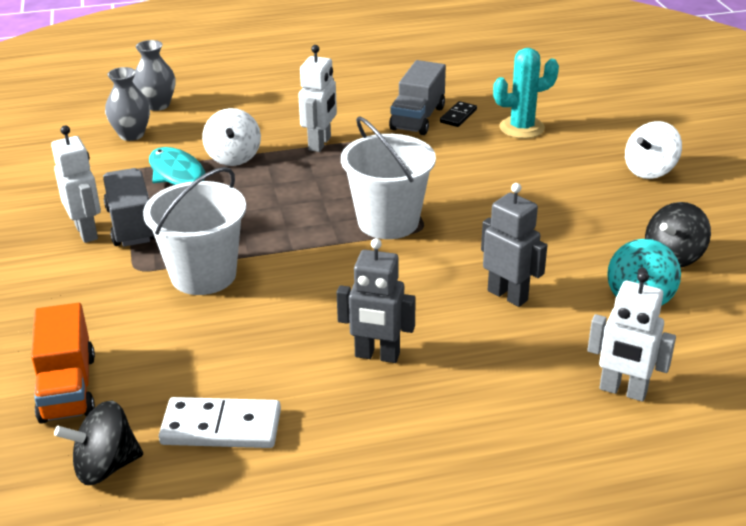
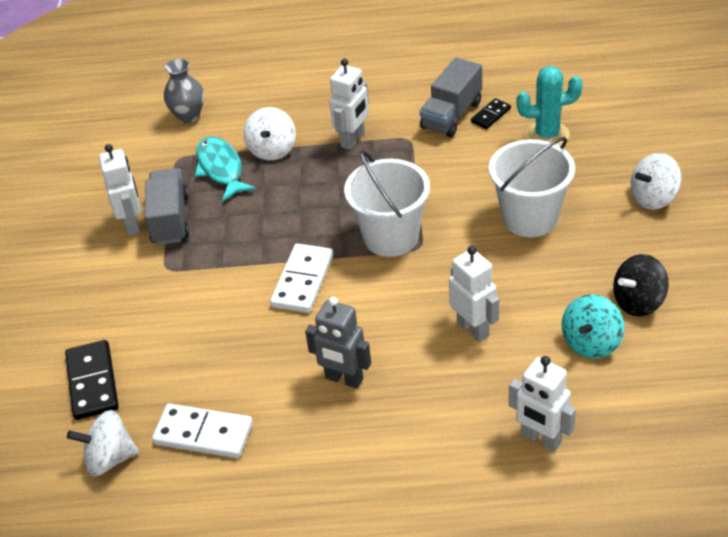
camera: 15 degrees right, 10 degrees up
orange truck [31,303,95,424] -> black domino [65,340,119,420]
black spinning top [54,401,143,485] -> white spinning top [67,410,139,476]
grey vase [133,40,176,111] -> none
white bucket [143,167,246,295] -> white bucket moved to [489,137,575,237]
grey robot [481,183,547,307] -> white robot [449,246,499,342]
none -> white domino [270,244,333,313]

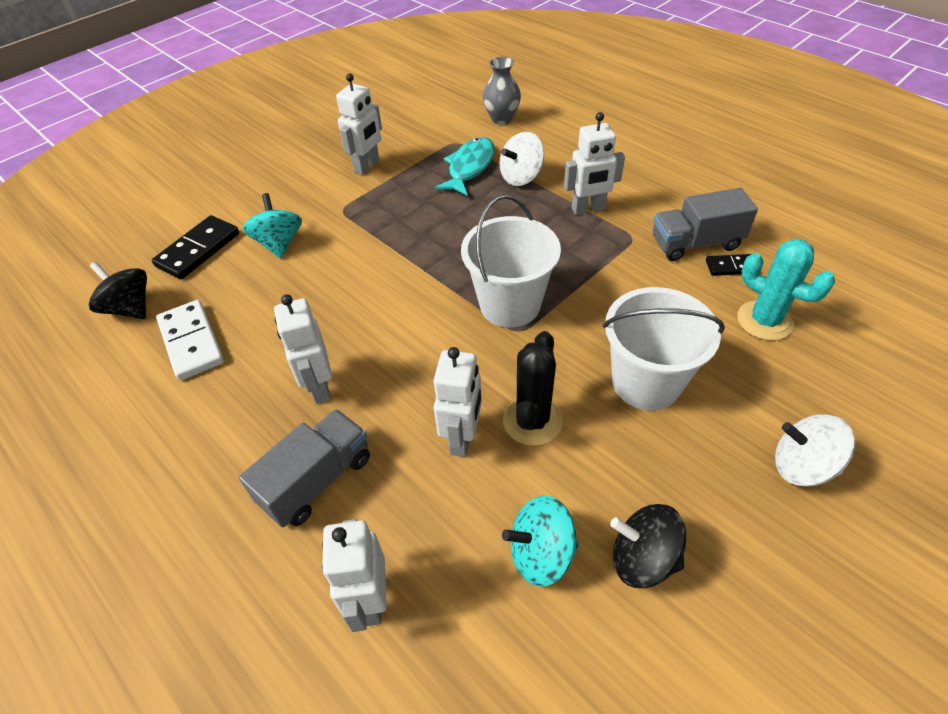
camera: 45 degrees right, 5 degrees up
white spinning top [67,410,139,476] -> black spinning top [89,261,147,319]
grey truck [145,168,190,245] -> grey truck moved to [239,409,370,528]
white domino [270,244,333,313] -> none
grey robot [305,297,371,389] -> white robot [274,294,332,404]
none -> turquoise spinning top [243,193,302,258]
none -> black cactus [503,331,563,446]

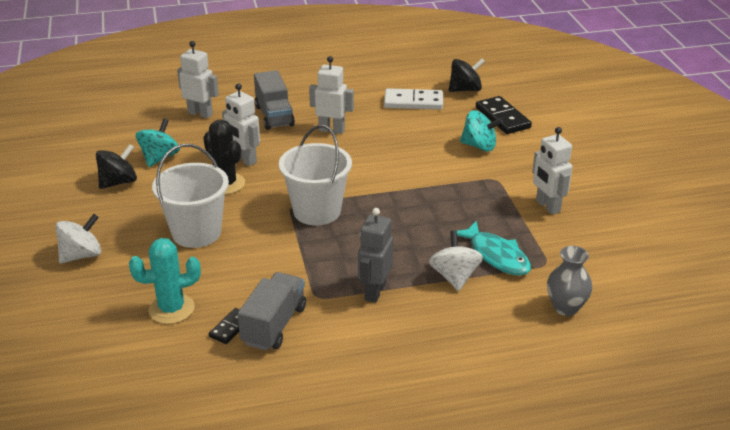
camera: 120 degrees right, 15 degrees down
white robot [564,112,625,215] -> grey robot [358,208,393,303]

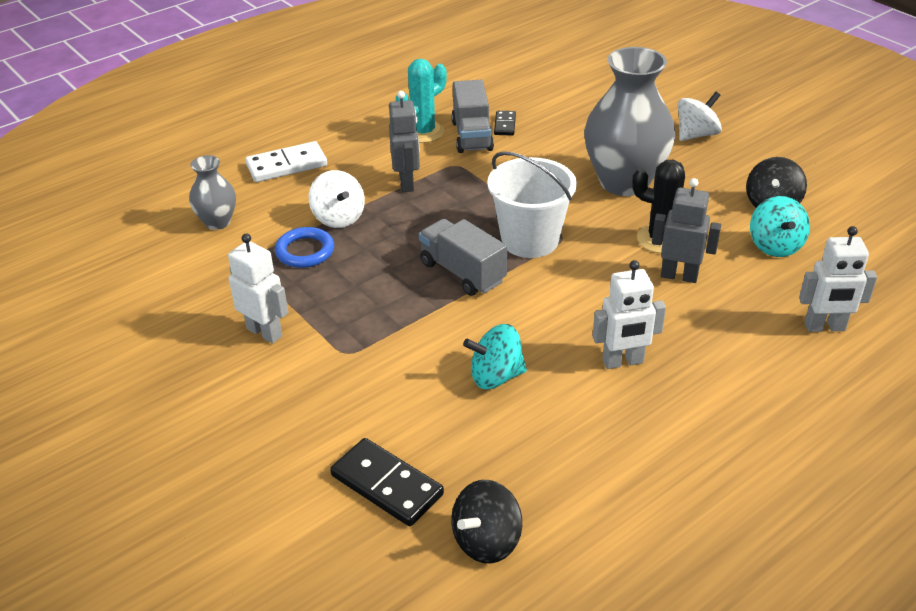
camera: 155 degrees right, 5 degrees up
white spinning top [55,214,101,264] -> white spinning top turned 150 degrees counterclockwise [678,92,722,141]
turquoise cactus [129,238,201,324] -> turquoise cactus moved to [396,59,447,143]
white bucket [152,144,229,248] -> grey vase [584,47,675,196]
white robot [222,83,260,166] -> grey robot [652,178,721,283]
grey truck [254,70,295,130] -> grey truck moved to [419,219,507,296]
white domino [384,88,443,110] -> white domino moved to [245,141,327,182]
turquoise fish [457,221,531,276] -> blue ring [275,227,334,268]
turquoise spinning top [460,110,503,151] -> turquoise spinning top moved to [463,324,527,389]

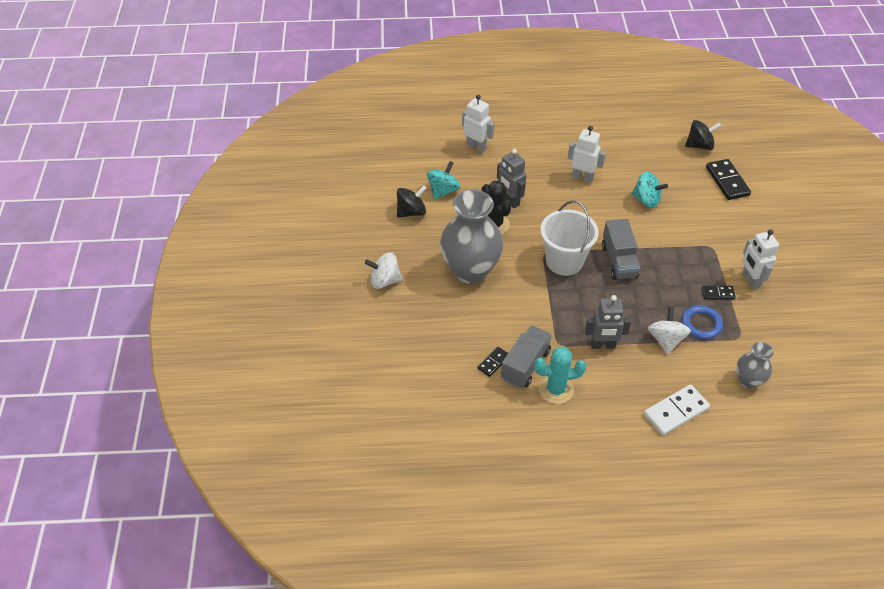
camera: 145 degrees left, 10 degrees up
white domino [245,141,327,182] -> white domino turned 45 degrees counterclockwise [644,384,710,436]
grey robot [389,91,420,192] -> grey robot turned 120 degrees counterclockwise [585,295,631,349]
none -> black domino [701,286,736,299]

